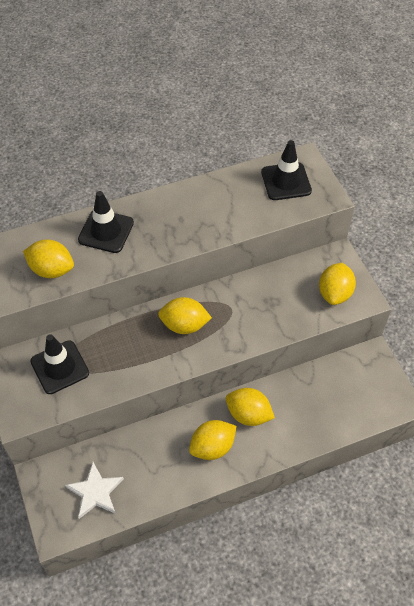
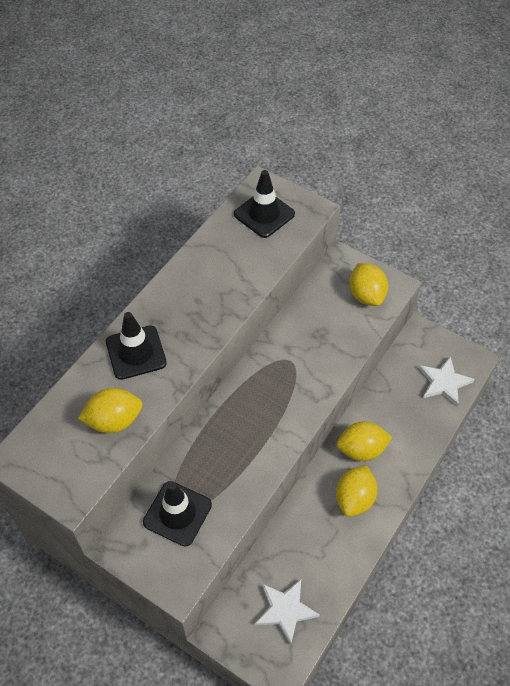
camera: 35 degrees left, 0 degrees up
yellow lemon [158,297,212,334] -> none
none -> white star [419,356,475,407]

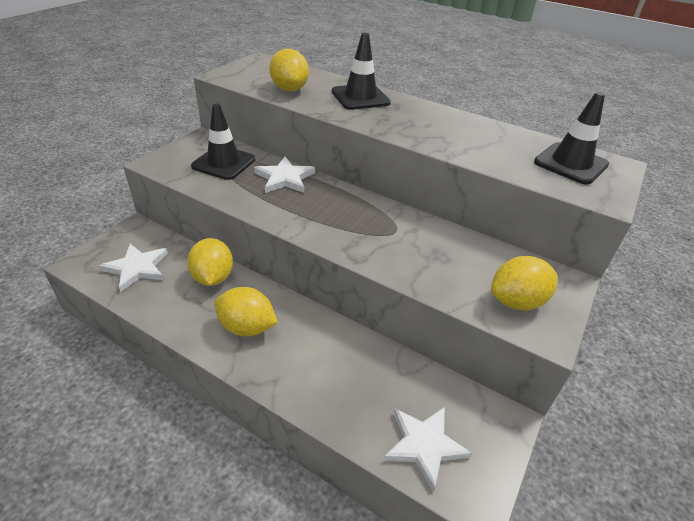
camera: 85 degrees right, 15 degrees down
yellow lemon [337,422,392,461] -> yellow lemon moved to [187,238,233,286]
none -> white star [254,157,315,193]

